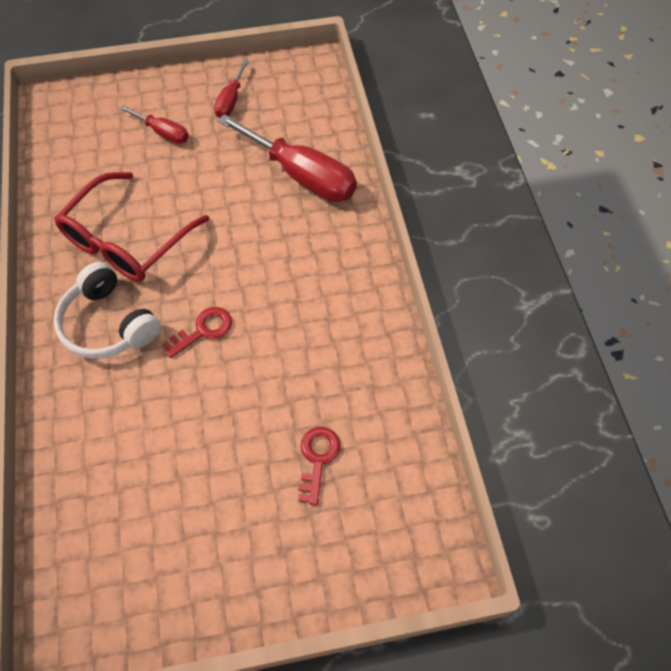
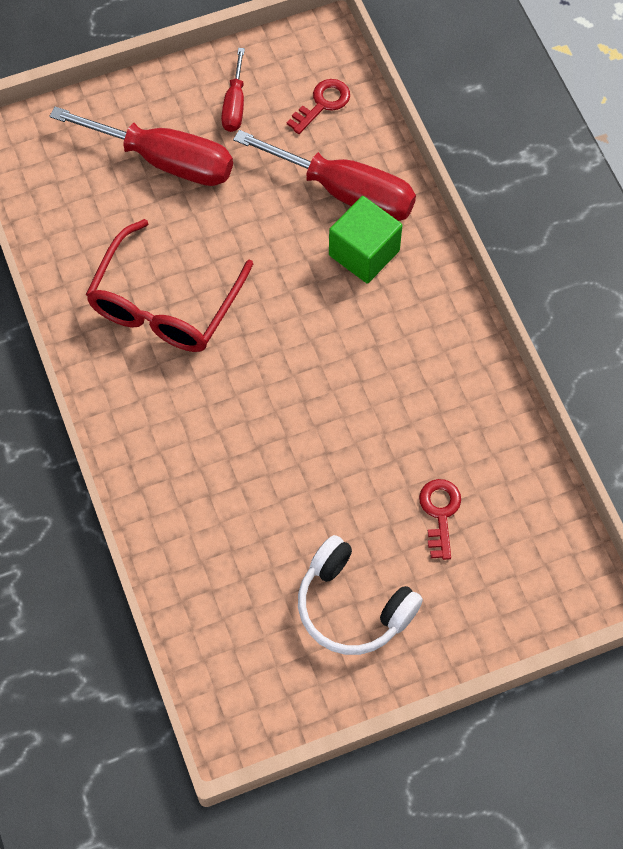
camera: 10 degrees left, 5 degrees up
white headphones [54,262,161,359] -> white headphones moved to [298,535,423,655]
red screwdriver [119,105,189,144] -> red screwdriver [49,107,233,186], size x1.94
red key [162,307,232,358] -> red key moved to [287,79,350,134]
none -> green cube [329,196,402,283]

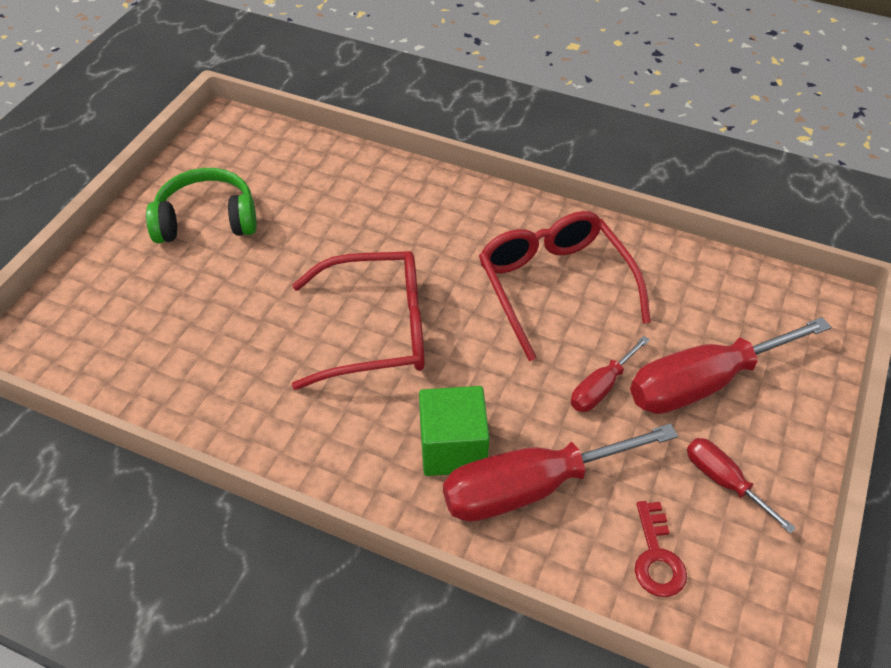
camera: 135 degrees right, 15 degrees down
white headphones [298,535,423,655] -> green headphones [146,168,257,243]
red key [419,479,461,560] -> none
none -> red glasses [292,251,424,390]
none -> red screwdriver [571,336,650,412]

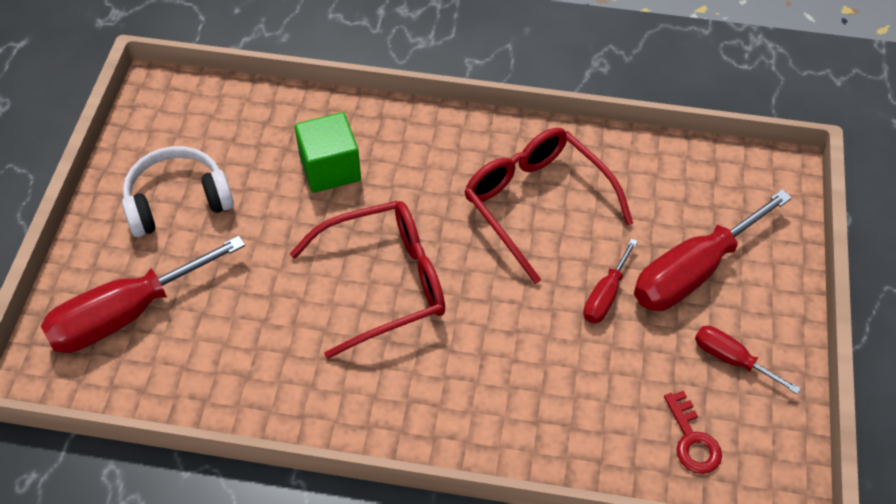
camera: 15 degrees left, 5 degrees up
green headphones [146,168,257,243] -> white headphones [122,146,234,237]
green cube [419,386,490,476] -> green cube moved to [295,112,361,193]
red screwdriver [443,423,678,522] -> red screwdriver moved to [41,235,245,353]

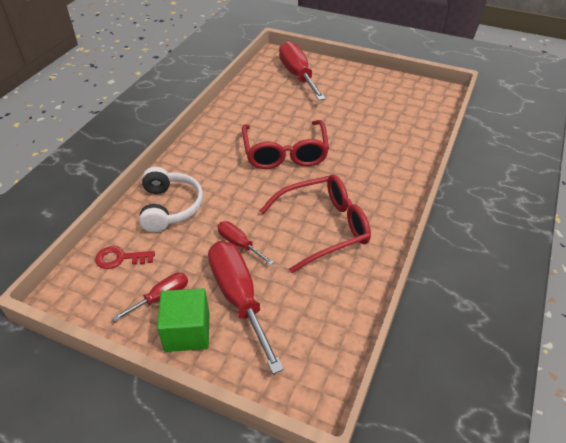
camera: 105 degrees right, 10 degrees down
white headphones [122,146,234,237] -> white headphones moved to [139,167,203,232]
green cube [295,112,361,193] -> green cube moved to [157,288,210,352]

